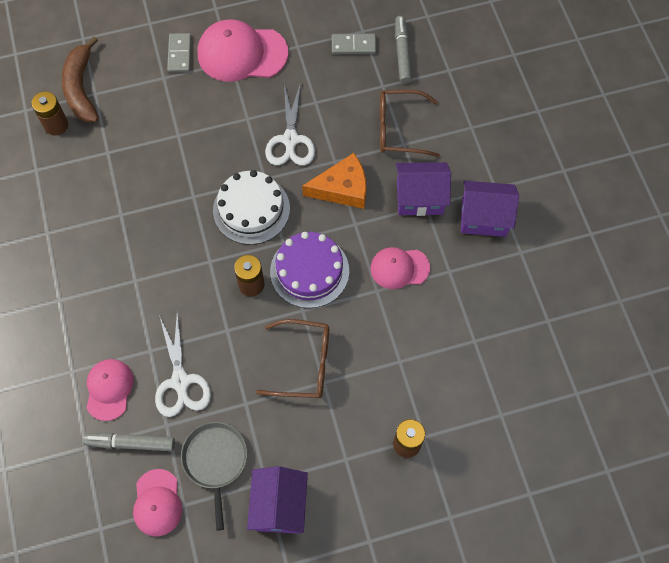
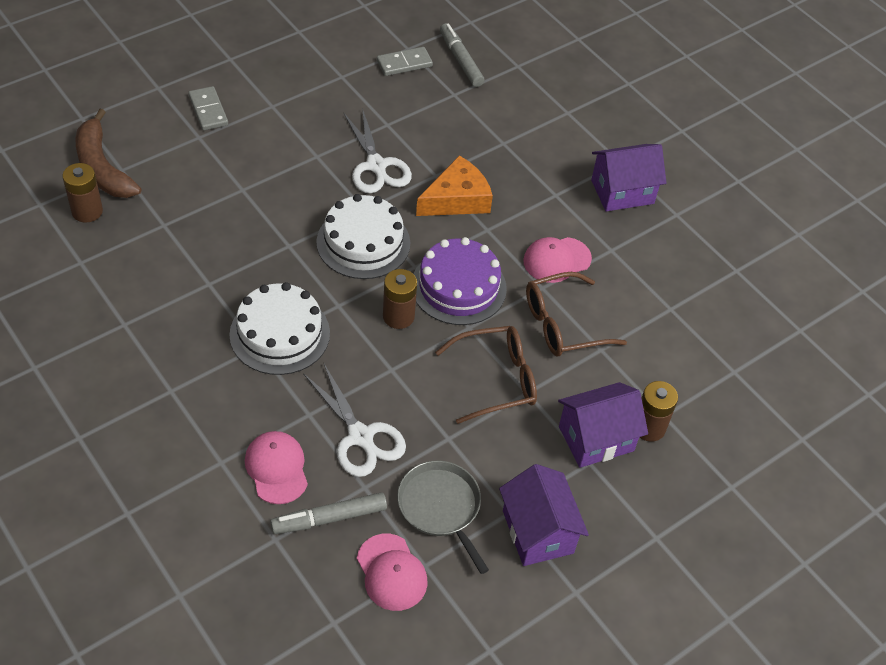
camera: 25 degrees left, 15 degrees down
pink cap [197,19,289,82] -> none
brown glasses [380,90,440,157] -> brown glasses moved to [526,272,627,357]
purple house [396,162,451,216] -> purple house moved to [558,382,648,468]
none -> white cake [229,282,330,375]

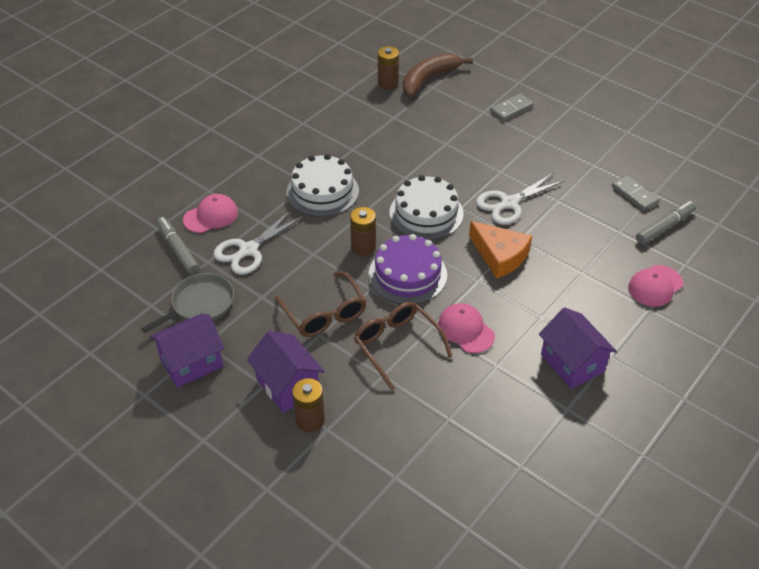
camera: 80 degrees right, 5 degrees down
pink cap [357,534,428,611] -> pink cap moved to [628,265,683,307]

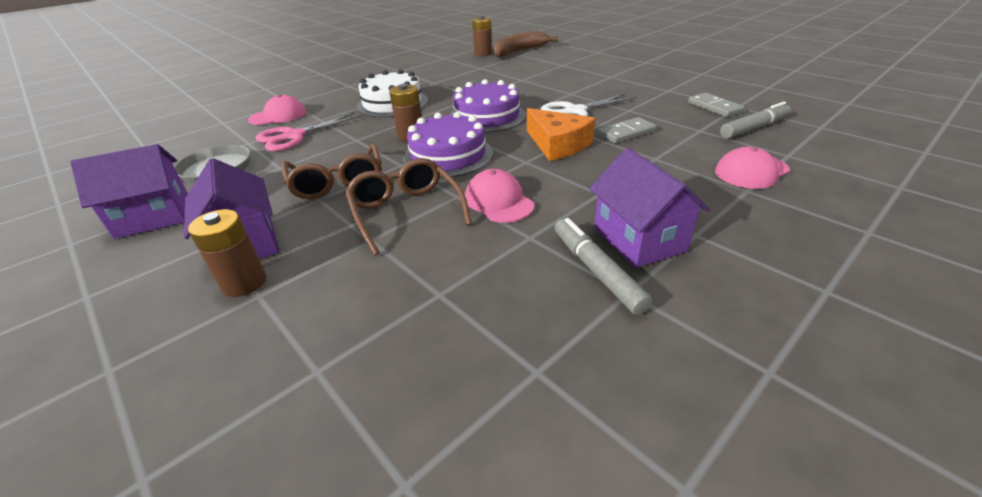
camera: 10 degrees right, 10 degrees down
grey marker [157,217,199,274] -> grey marker moved to [555,218,652,315]
white scissors [213,209,304,275] -> pink scissors [256,112,363,151]
white cake [389,175,464,240] -> purple cake [450,79,526,133]
grey domino [490,93,534,121] -> grey domino moved to [598,117,656,143]

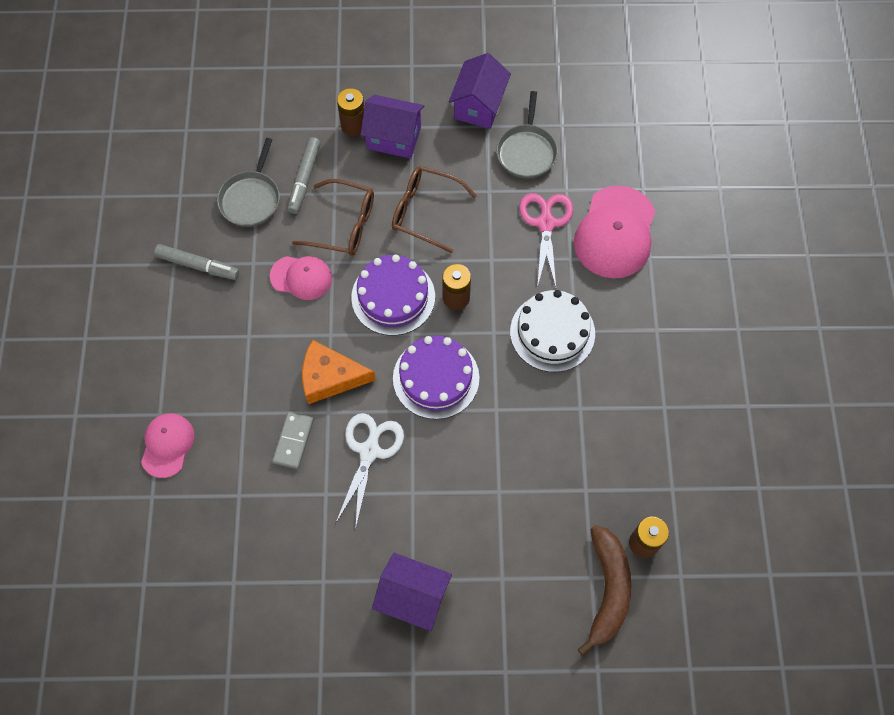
camera: 130 degrees right, 30 degrees up
pink cap [248,94,306,125] -> pink cap [574,186,655,278], size x1.69
purple house [589,148,710,268] -> purple house moved to [372,553,452,631]
grey domino [688,93,745,117] -> none
grey marker [720,102,791,138] -> grey marker moved to [287,137,321,214]
none -> grey pan [217,138,280,227]

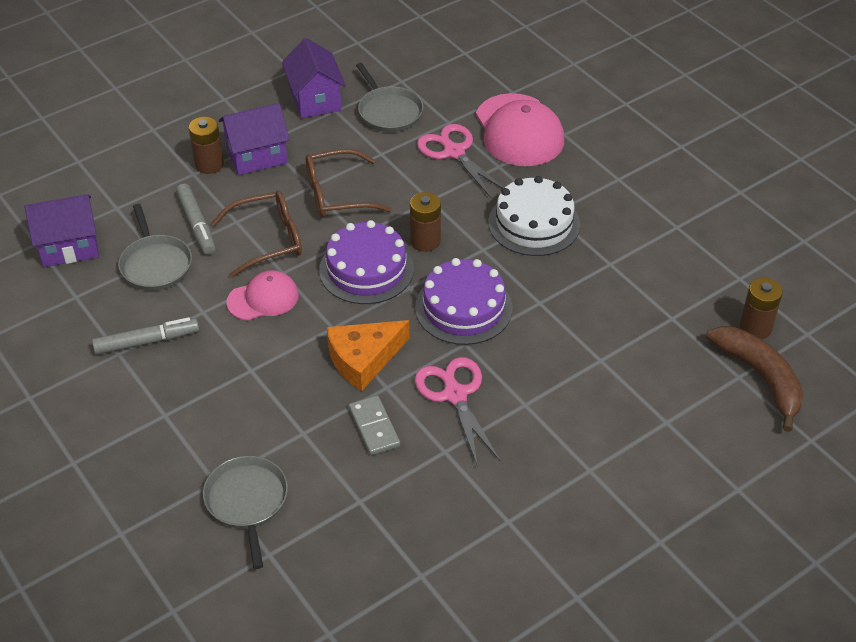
camera: 35 degrees left, 20 degrees down
pink cap [141,413,194,478] -> grey pan [203,456,288,569]
white scissors [335,413,404,530] -> pink scissors [415,357,501,467]
purple house [372,553,452,631] -> purple house moved to [24,194,99,267]

